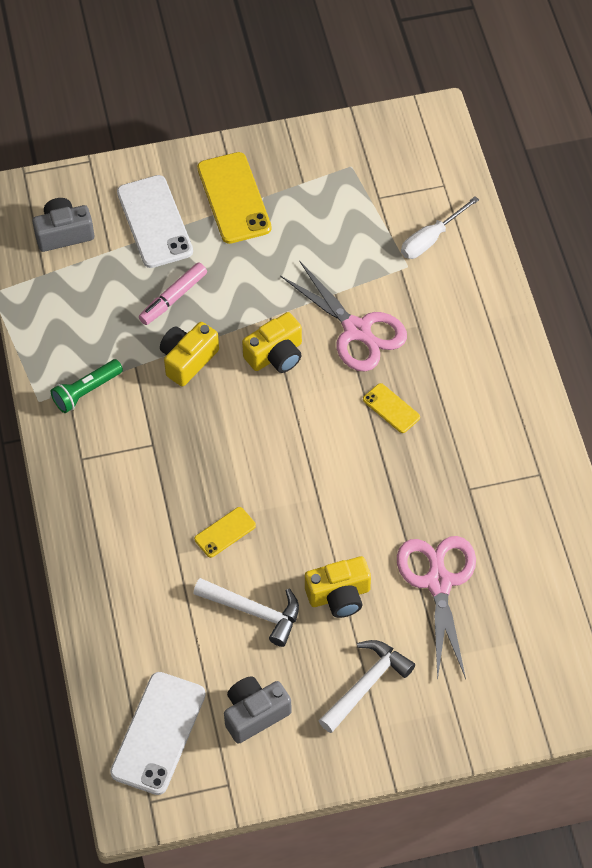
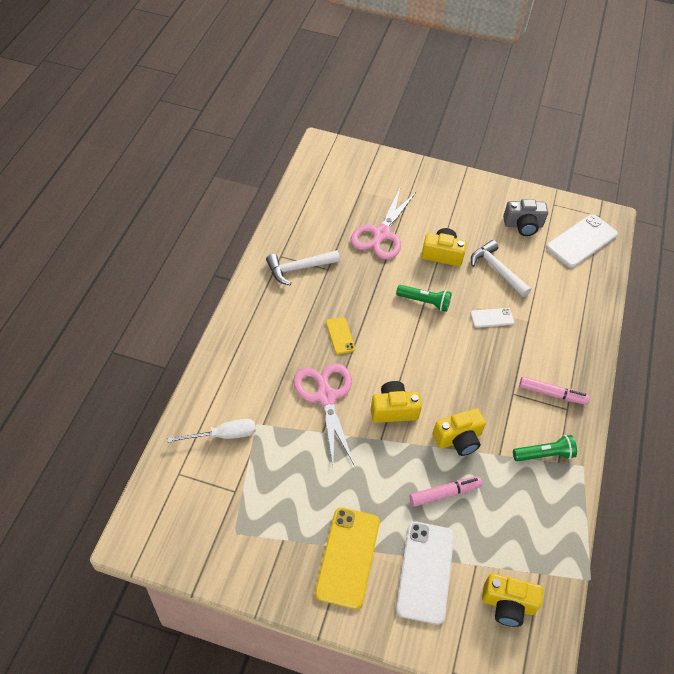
camera: 155 degrees left, 5 degrees down
grey camera [32,198,94,252] -> yellow camera [482,573,543,627]
yellow phone [194,507,256,558] -> white phone [470,308,514,328]
white hammer [319,640,415,733] -> white hammer moved to [266,250,340,285]
none -> green flashlight [396,285,452,312]
none -> pink marker [519,376,590,405]

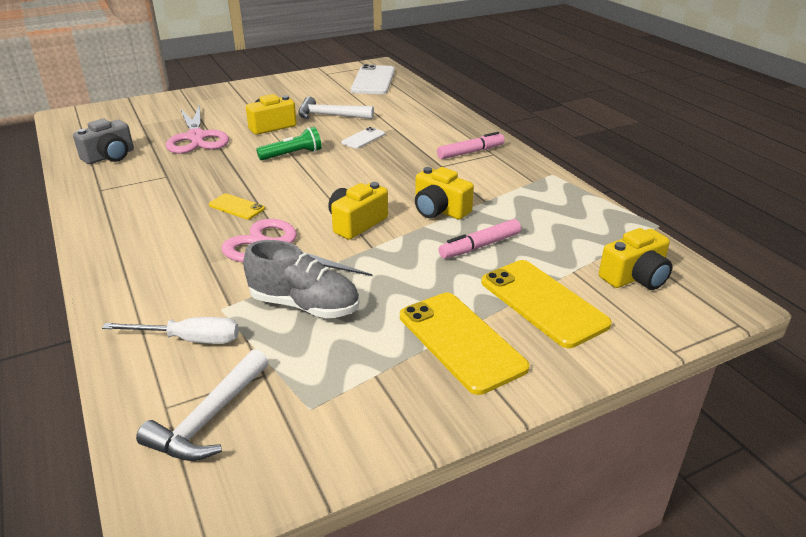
camera: 40 degrees left, 20 degrees down
white screwdriver [167,419,256,443] -> white screwdriver turned 60 degrees clockwise [102,317,239,344]
white hammer [266,250,340,285] -> white hammer moved to [136,349,268,461]
white phone [396,522,454,625] -> yellow phone [481,260,612,348]
pink marker [410,476,482,507] -> pink marker turned 150 degrees counterclockwise [438,219,521,259]
yellow camera [433,408,486,456] -> yellow camera turned 105 degrees clockwise [415,167,474,219]
grey camera [503,199,548,236] -> grey camera moved to [73,119,134,164]
green flashlight [513,435,577,461] -> none
none -> grey shoe [243,240,359,318]

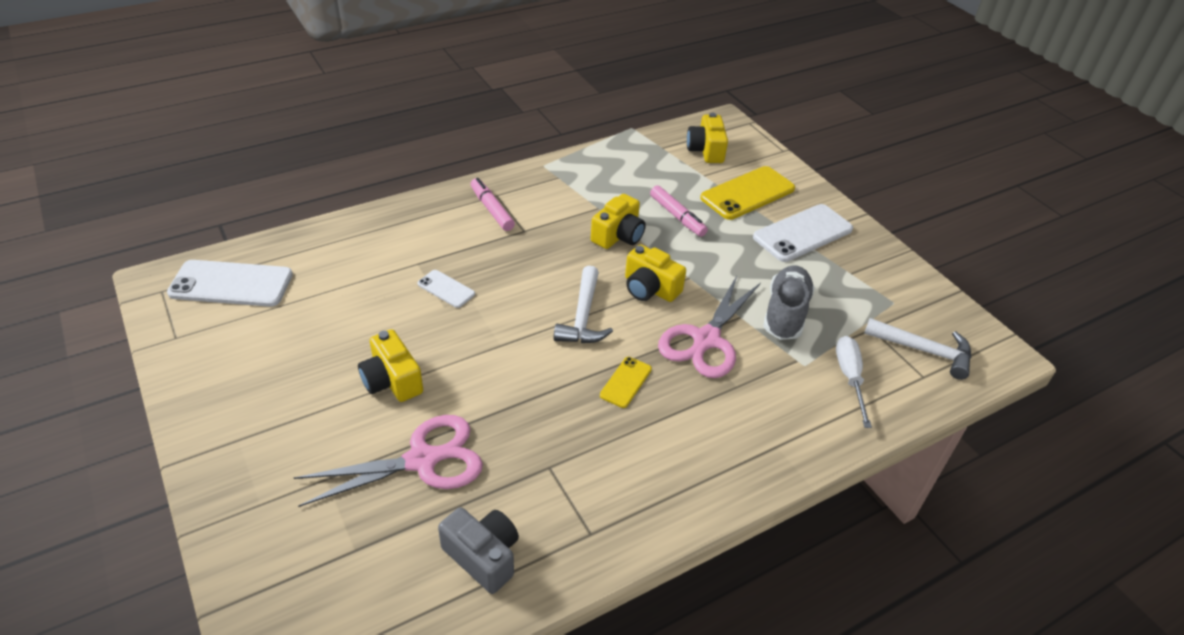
camera: 95 degrees left, 10 degrees up
green flashlight [256,127,322,160] -> none
white hammer [298,96,374,119] -> white hammer moved to [554,266,613,343]
yellow phone [400,293,530,395] -> white phone [753,204,853,262]
yellow camera [599,228,673,290] -> yellow camera turned 150 degrees counterclockwise [687,113,728,163]

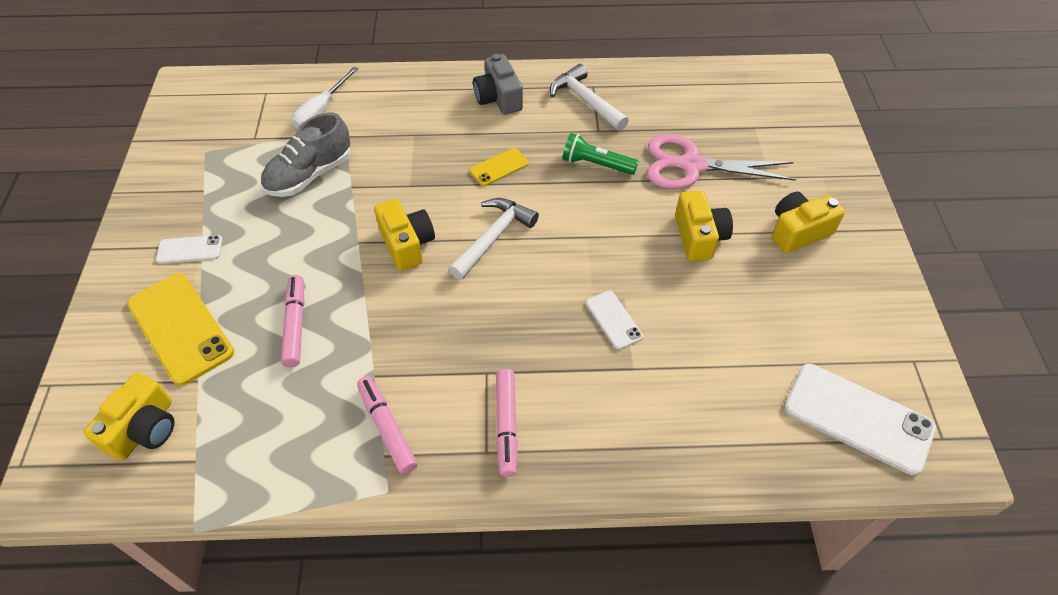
camera: 150 degrees left, 10 degrees up
grey camera [438,507,519,594] -> grey camera moved to [473,54,523,115]
yellow camera [591,194,646,249] -> yellow camera moved to [772,192,845,253]
pink scissors [658,276,761,378] -> none
yellow phone [700,166,795,220] -> yellow phone turned 60 degrees clockwise [127,273,234,386]
white phone [753,204,853,262] -> white phone [156,235,223,264], size x0.52
white hammer [864,318,971,380] -> white hammer moved to [550,64,629,131]
none -> pink marker [357,376,418,474]
none -> green flashlight [563,133,639,175]

